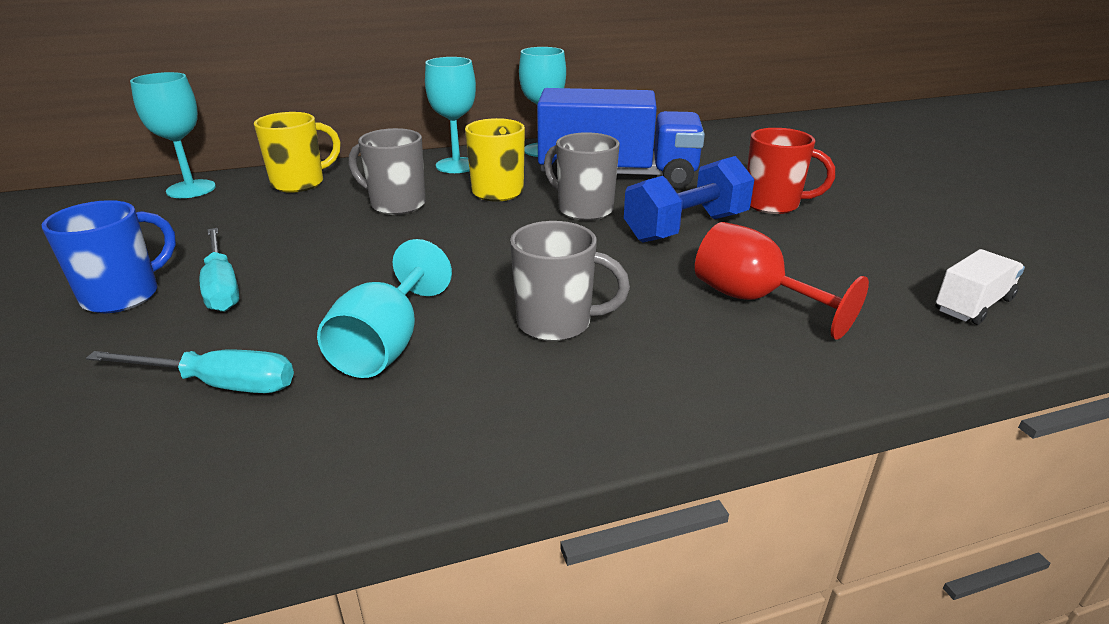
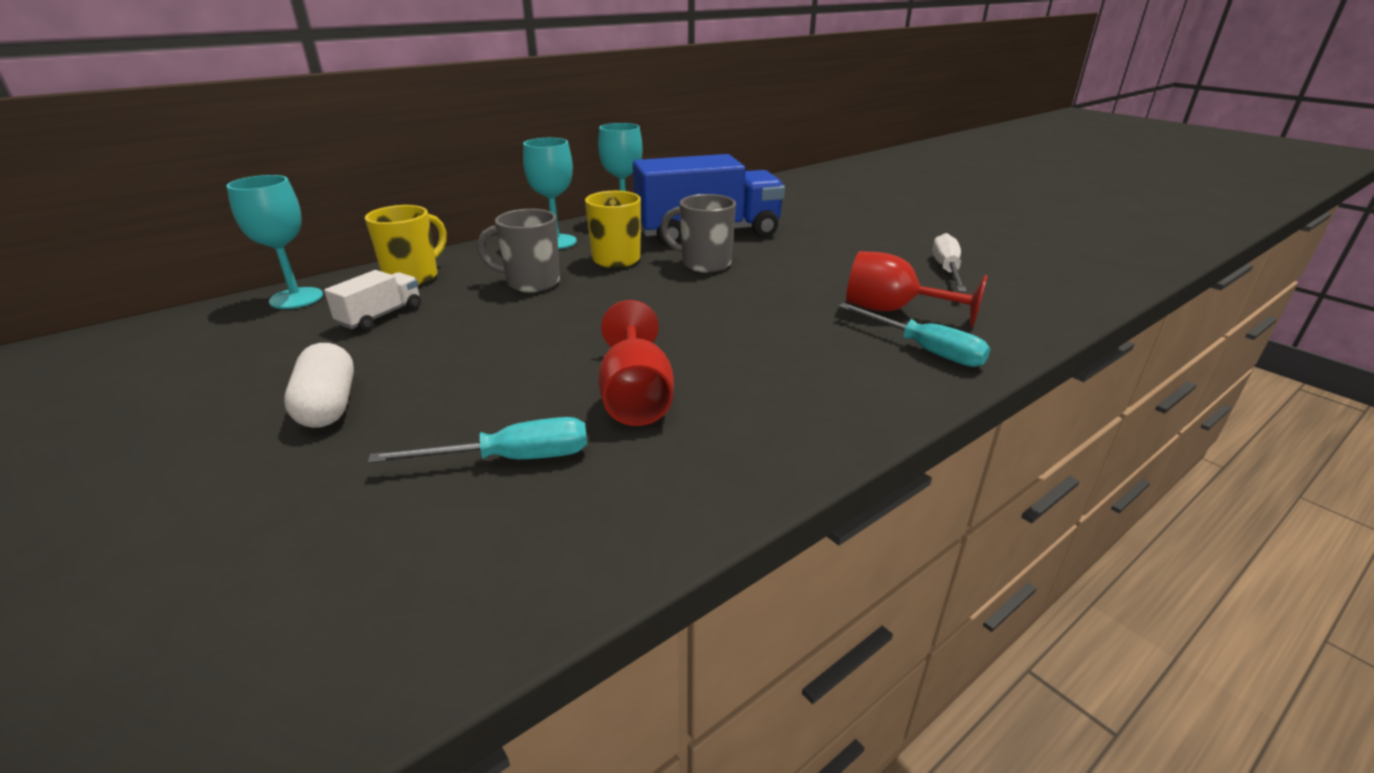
camera: 20 degrees left, 0 degrees up
blue mug [42,200,176,313] -> white capsule [284,343,354,428]
turquoise screwdriver [200,228,239,312] -> turquoise screwdriver moved to [838,303,990,367]
turquoise goblet [317,239,452,378] -> red goblet [598,300,674,426]
grey mug [510,221,630,341] -> none
blue dumbbell [624,156,755,243] -> none
red mug [747,128,835,214] -> none
white truck [936,249,1025,325] -> white truck moved to [324,270,421,331]
none -> white screwdriver [933,233,967,292]

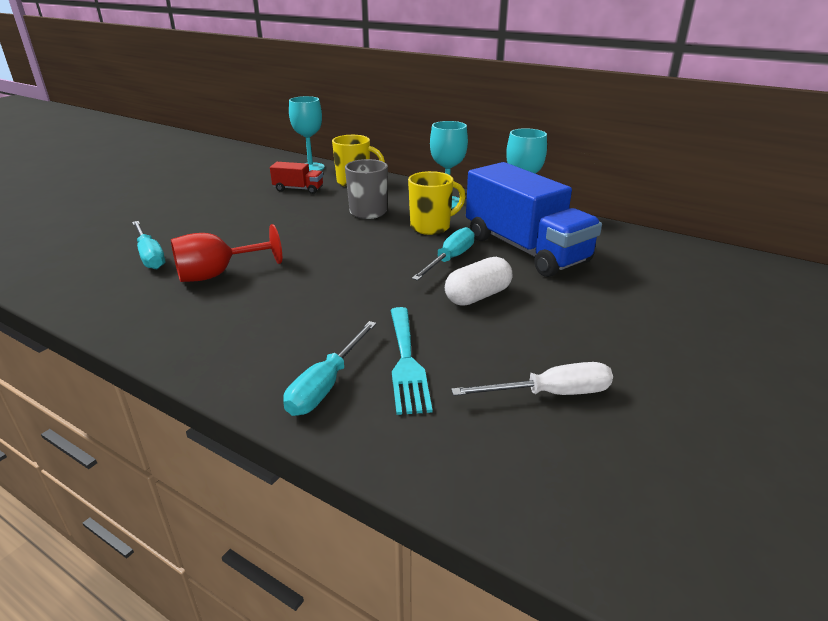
camera: 70 degrees right, 0 degrees up
white capsule [284,343,354,428] -> white capsule moved to [445,257,512,306]
white truck [324,270,421,331] -> red truck [270,162,323,194]
grey mug [660,194,736,273] -> turquoise screwdriver [412,227,475,281]
red goblet [846,251,987,328] -> turquoise fork [390,307,432,415]

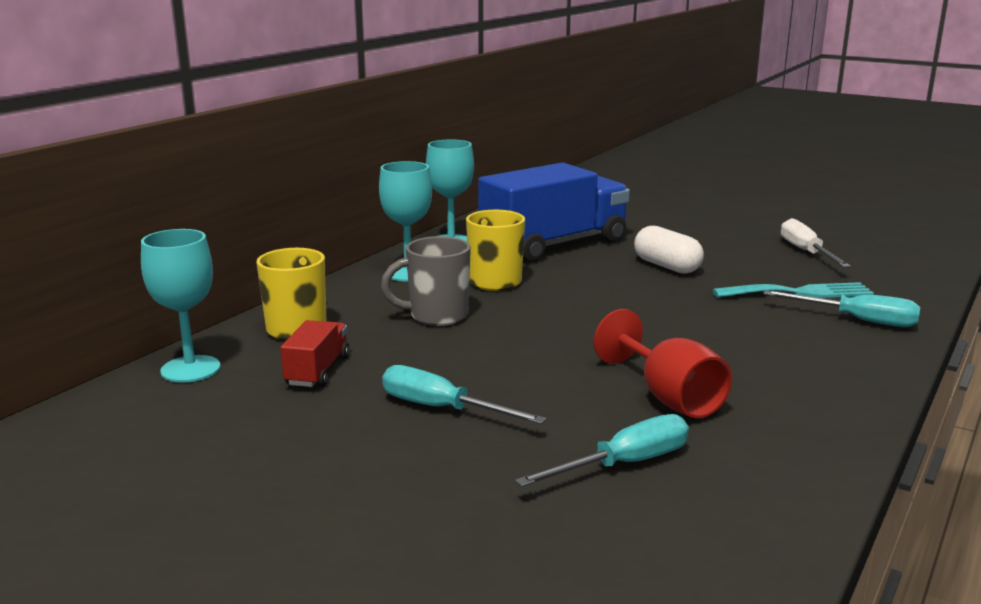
camera: 90 degrees left, 10 degrees down
turquoise screwdriver [412,227,475,281] -> turquoise screwdriver moved to [382,365,546,424]

